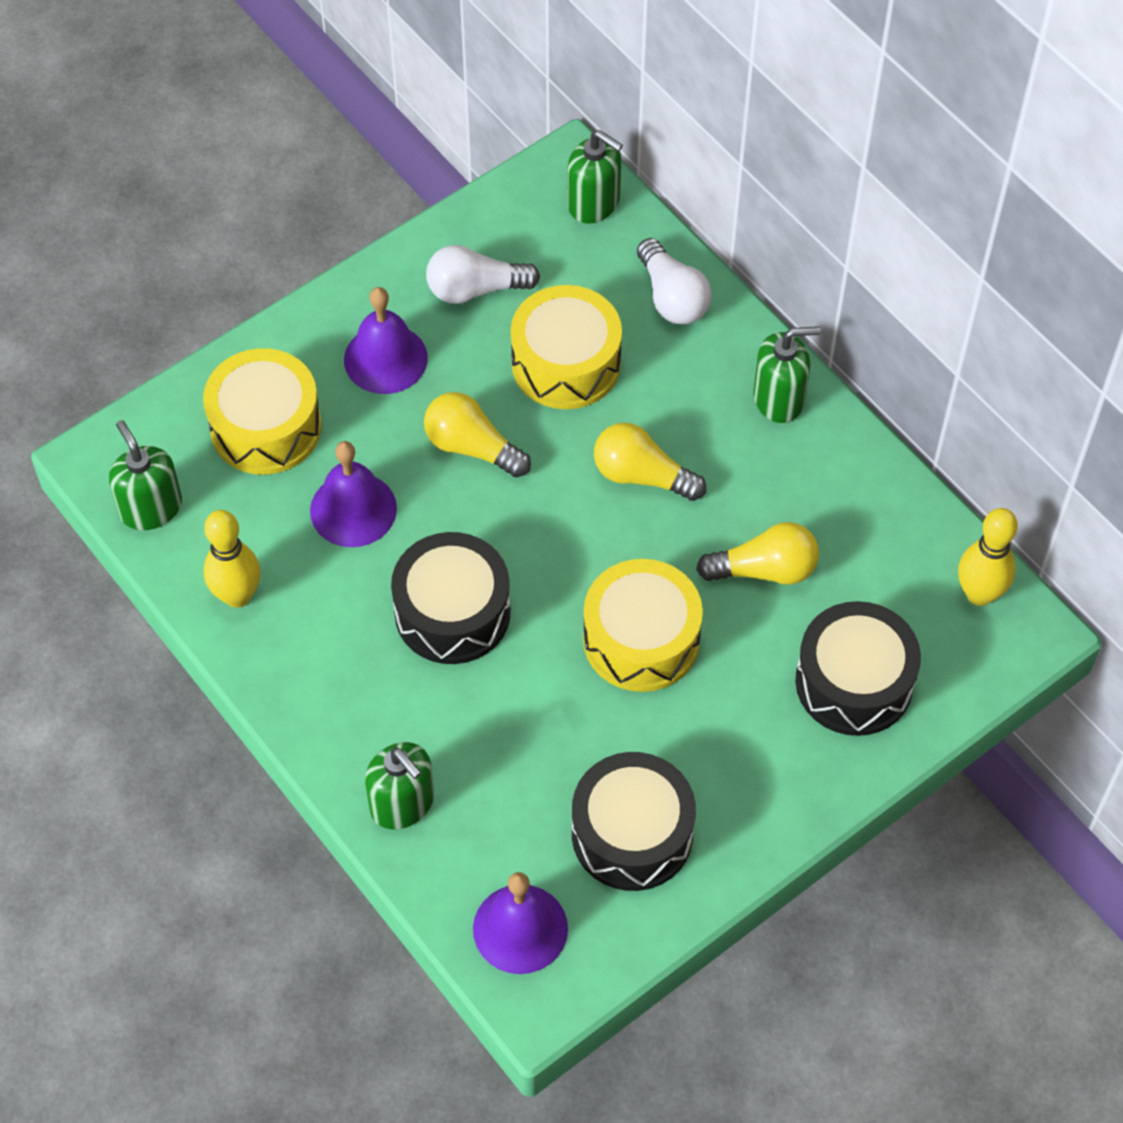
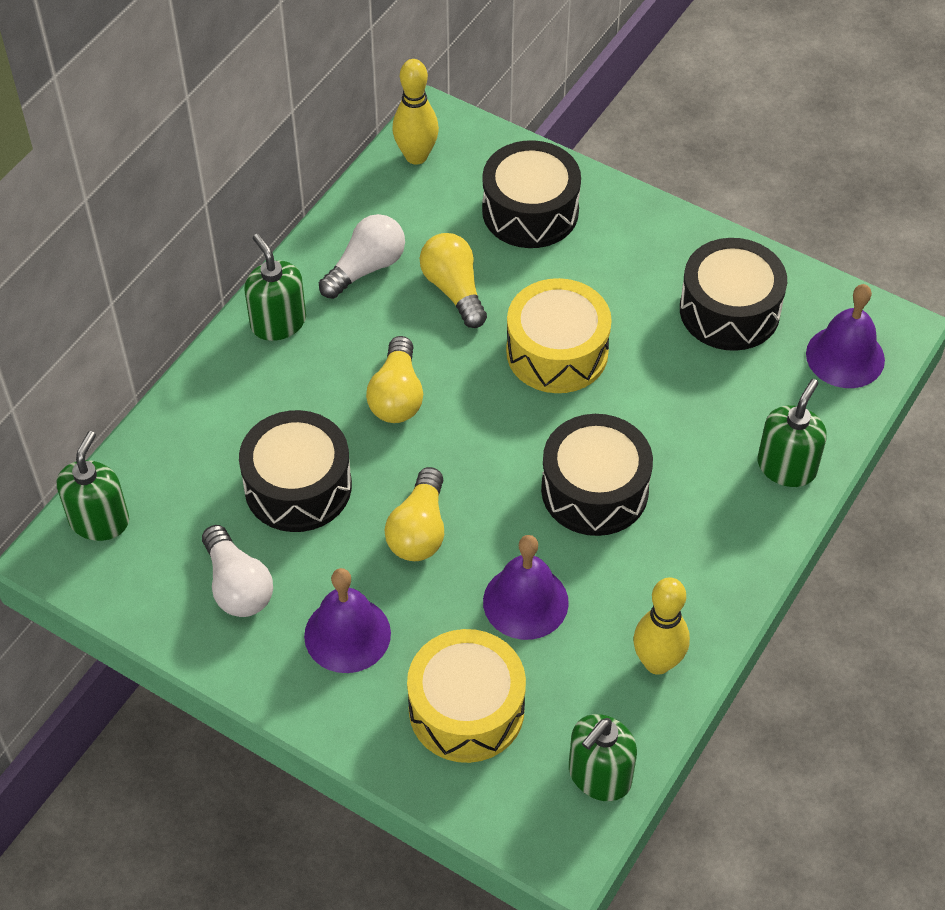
camera: 110 degrees left, 5 degrees down
yellow drum [511,285,622,409] -> black drum [239,410,352,532]
white light bulb [637,238,712,324] -> white light bulb moved to [319,214,405,299]

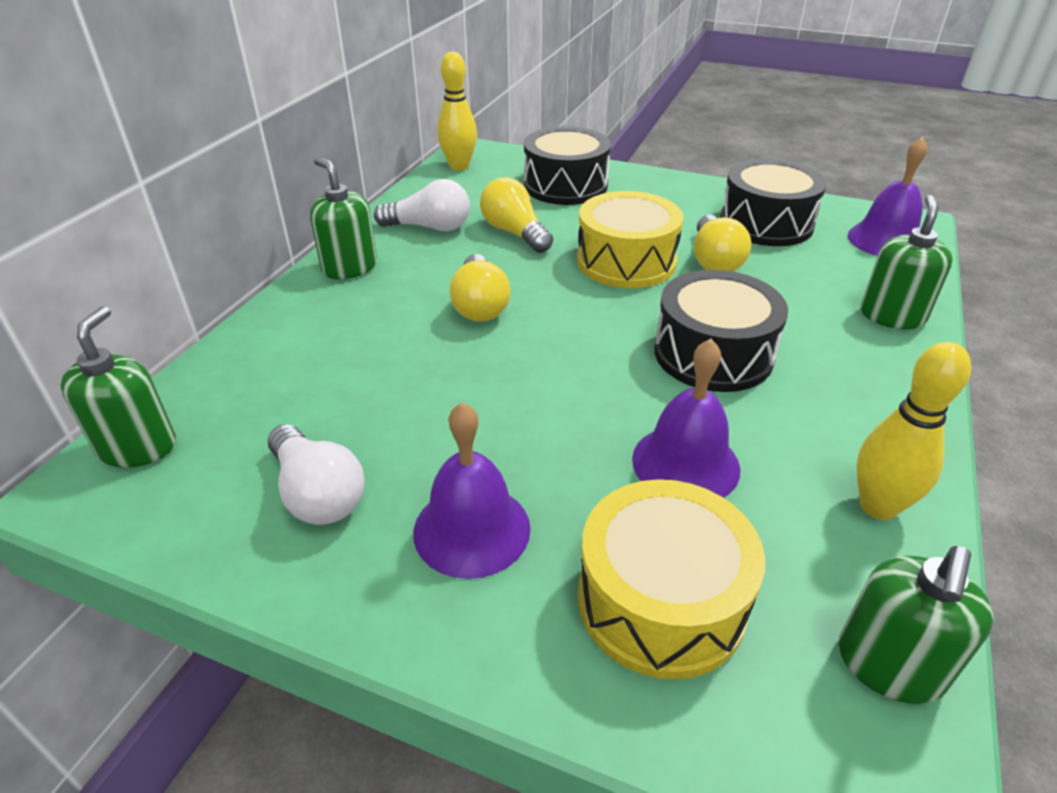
camera: 10 degrees left, 15 degrees down
black drum [239,410,352,532] -> none
white light bulb [319,214,405,299] -> white light bulb turned 60 degrees clockwise [374,179,470,231]
yellow light bulb [384,467,444,561] -> yellow light bulb moved to [694,215,751,272]

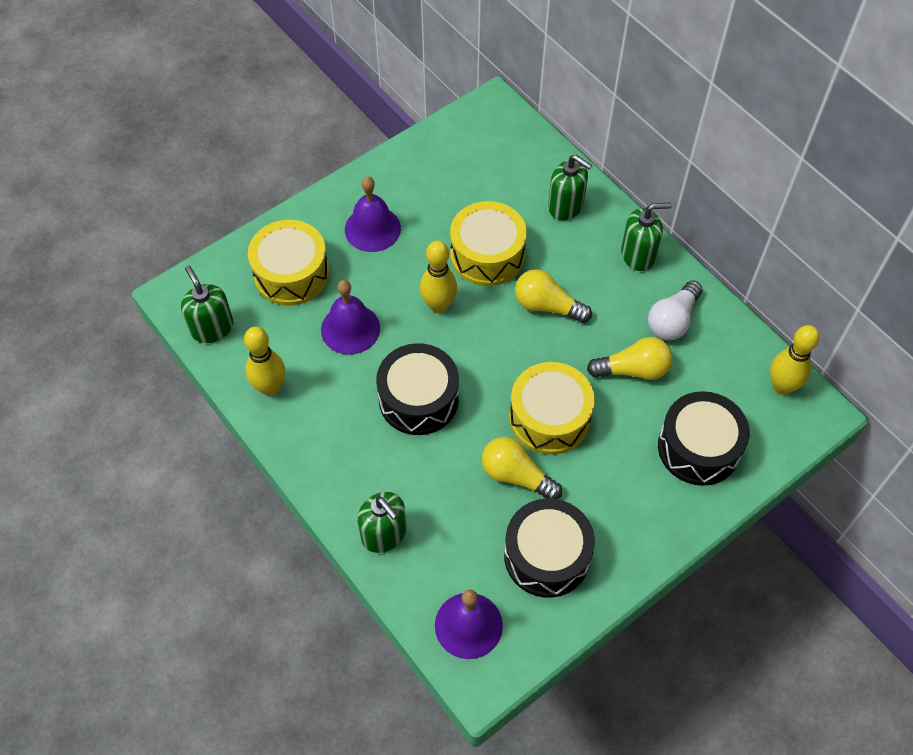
camera: 120 degrees right, 20 degrees up
green soap dispenser [60,306,176,468] -> green soap dispenser moved to [548,155,592,220]
white light bulb [268,424,365,525] -> none
none -> yellow bowling pin [420,241,457,313]
none -> yellow drum [450,201,527,286]

